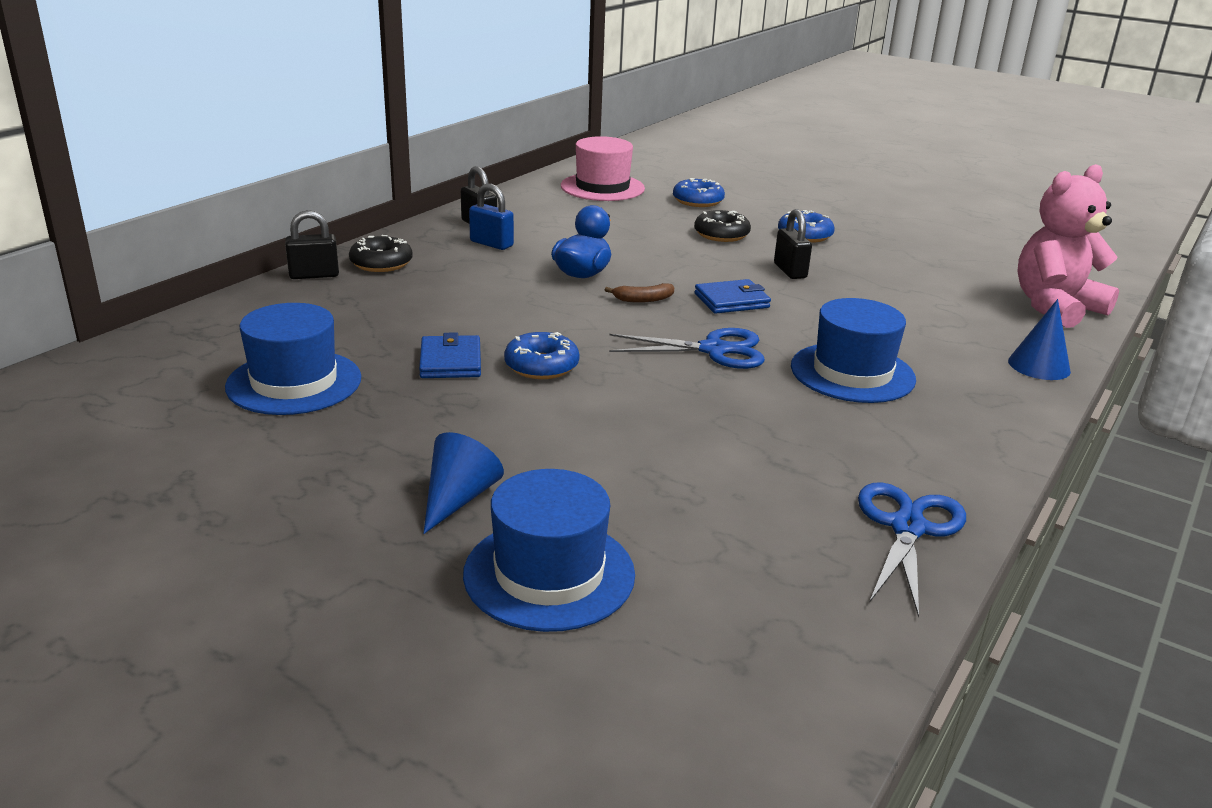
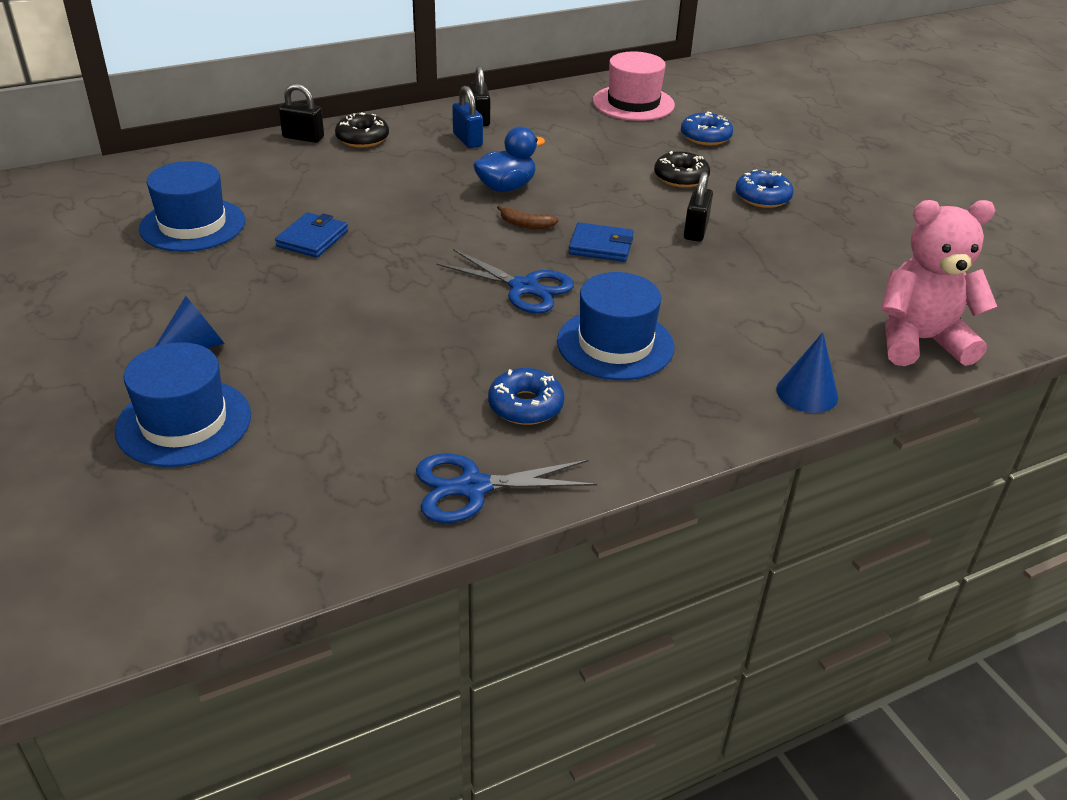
camera: 30 degrees right, 10 degrees up
blue donut [504,332,580,379] -> blue donut moved to [488,368,564,425]
blue scissors [858,482,966,618] -> blue scissors turned 150 degrees counterclockwise [416,453,597,523]

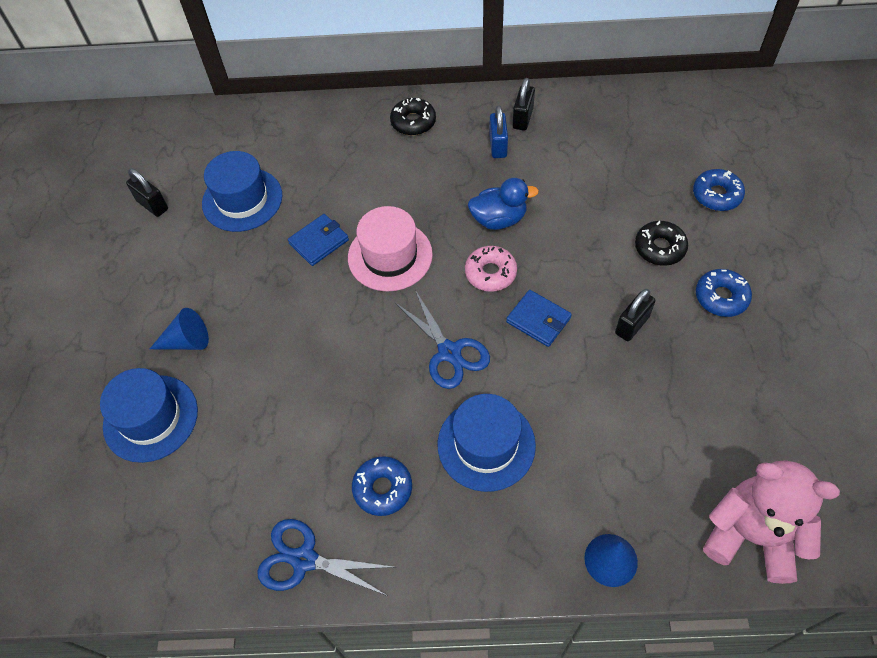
camera: 30 degrees right, 20 degrees up
black padlock [279,83,324,143] -> black padlock moved to [126,169,168,217]
brown banana [497,205,559,229] -> pink donut [465,246,517,292]
pink hat [593,51,675,121] -> pink hat moved to [348,206,433,292]

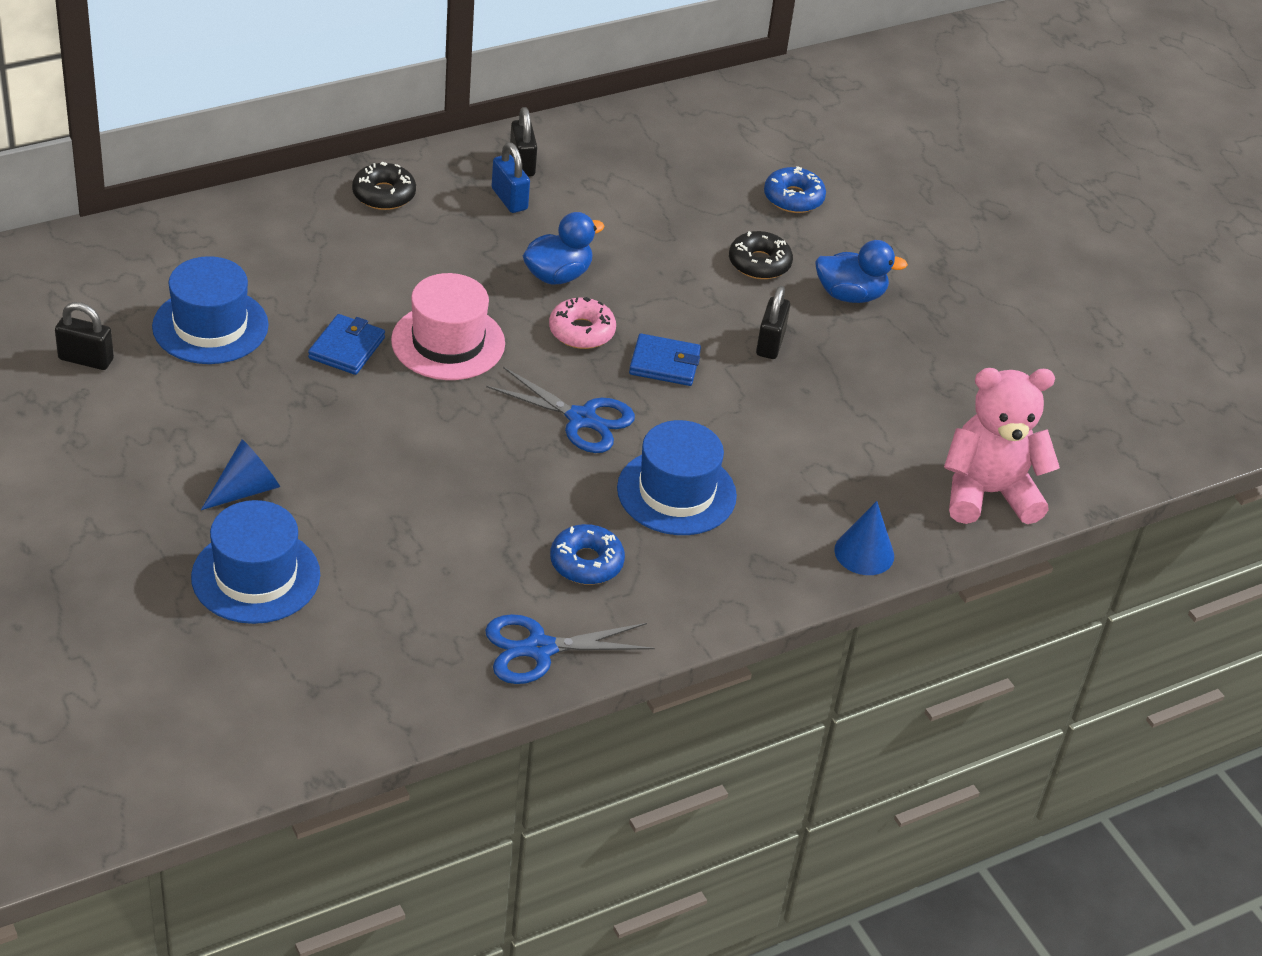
camera: 35 degrees left, 15 degrees down
blue donut [696,269,752,317] -> blue duck [815,240,908,303]

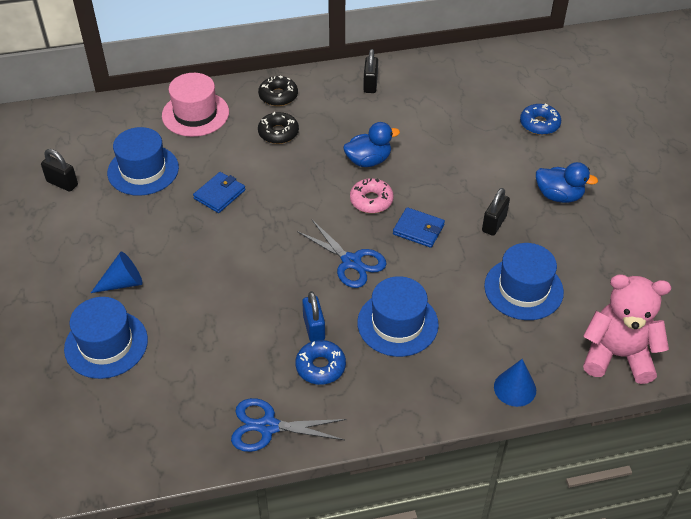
camera: 20 degrees right, 5 degrees up
pink hat [391,273,505,380] -> pink hat moved to [162,73,229,137]
blue padlock [491,142,530,213] -> blue padlock moved to [302,291,325,342]
black donut [729,231,793,279] -> black donut moved to [258,112,299,144]
none -> blue hat [484,243,564,320]

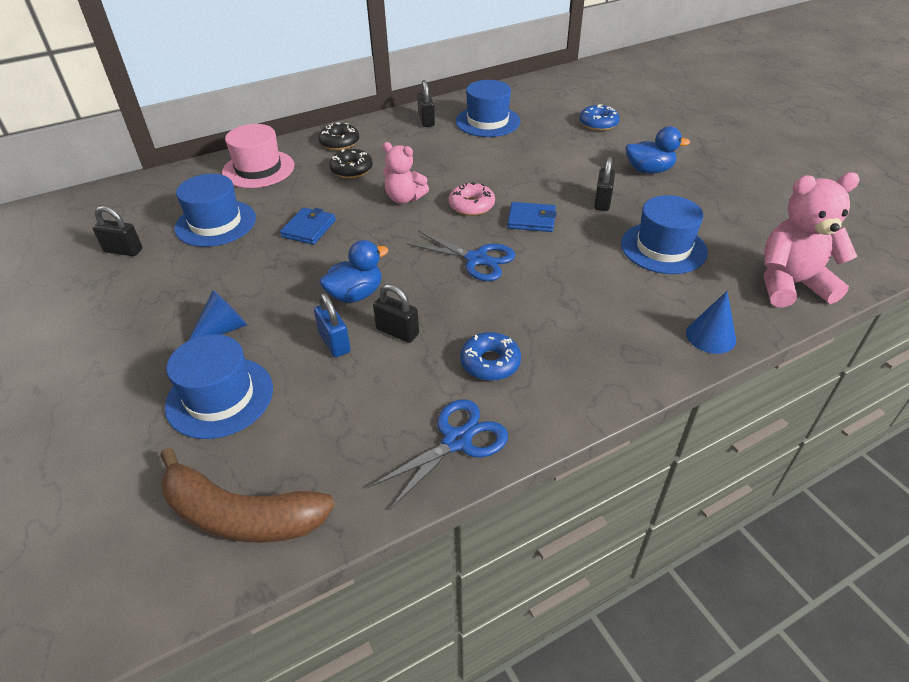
camera: 15 degrees left, 5 degrees down
blue scissors [231,398,346,452] -> blue scissors turned 150 degrees clockwise [369,399,508,509]
blue padlock [302,291,325,342] -> blue padlock moved to [314,293,351,357]
blue duck [343,122,400,167] -> blue duck moved to [319,240,389,303]
blue hat [357,276,439,357] -> blue hat moved to [456,80,520,137]
none -> brown banana [160,448,335,543]
none -> black padlock [373,284,419,343]
none -> pink teddy bear [382,142,429,203]

